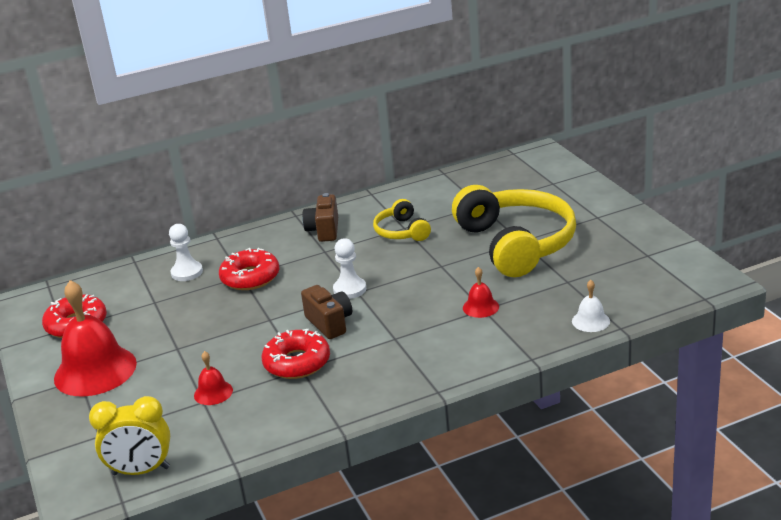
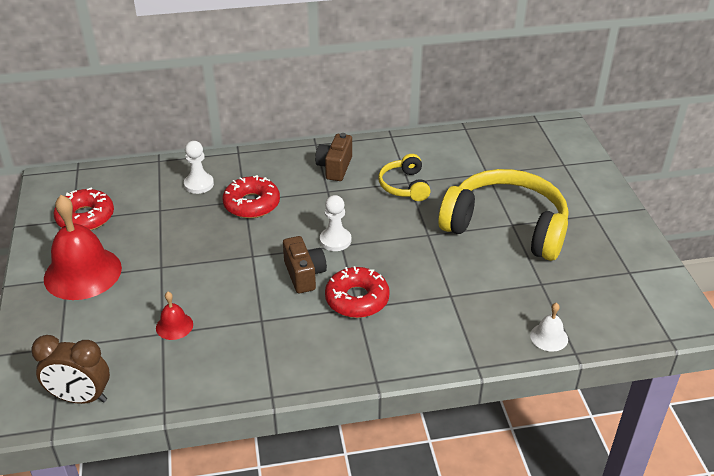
camera: 10 degrees right, 10 degrees up
yellow clock [89,396,170,475] -> brown clock [31,335,110,404]
red donut [262,329,330,379] -> red donut moved to [325,266,390,318]
yellow headphones [452,185,576,277] -> yellow headphones turned 60 degrees counterclockwise [438,169,568,261]
red bell [463,267,499,318] -> none

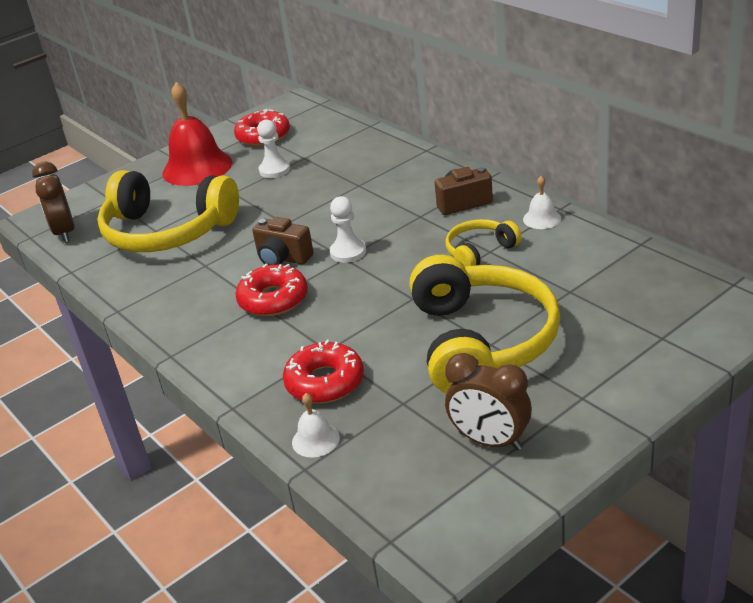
camera: 65 degrees right, 5 degrees down
red bell [156,292,193,340] -> yellow headphones [97,170,239,252]
white pawn [184,141,214,194] -> white pawn moved to [257,119,290,178]
red donut [223,175,280,218] -> red donut moved to [283,340,364,403]
brown camera [283,236,327,293] -> brown camera turned 75 degrees clockwise [252,217,314,265]
none -> brown clock [445,353,532,451]
none -> white bell [523,176,561,229]

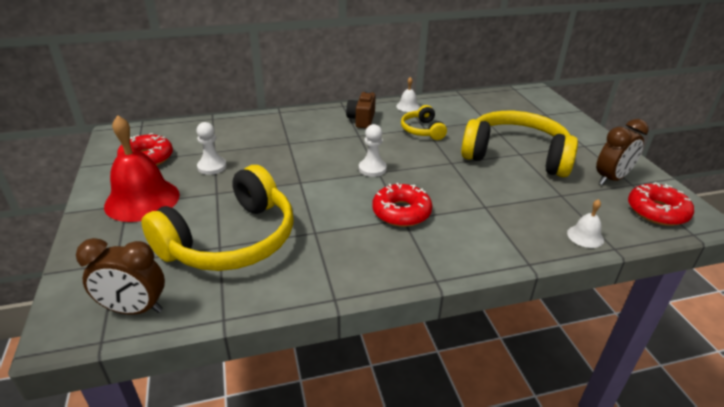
camera: 70 degrees left, 0 degrees up
brown camera [252,217,314,265] -> none
red donut [283,340,364,403] -> red donut moved to [628,182,694,226]

